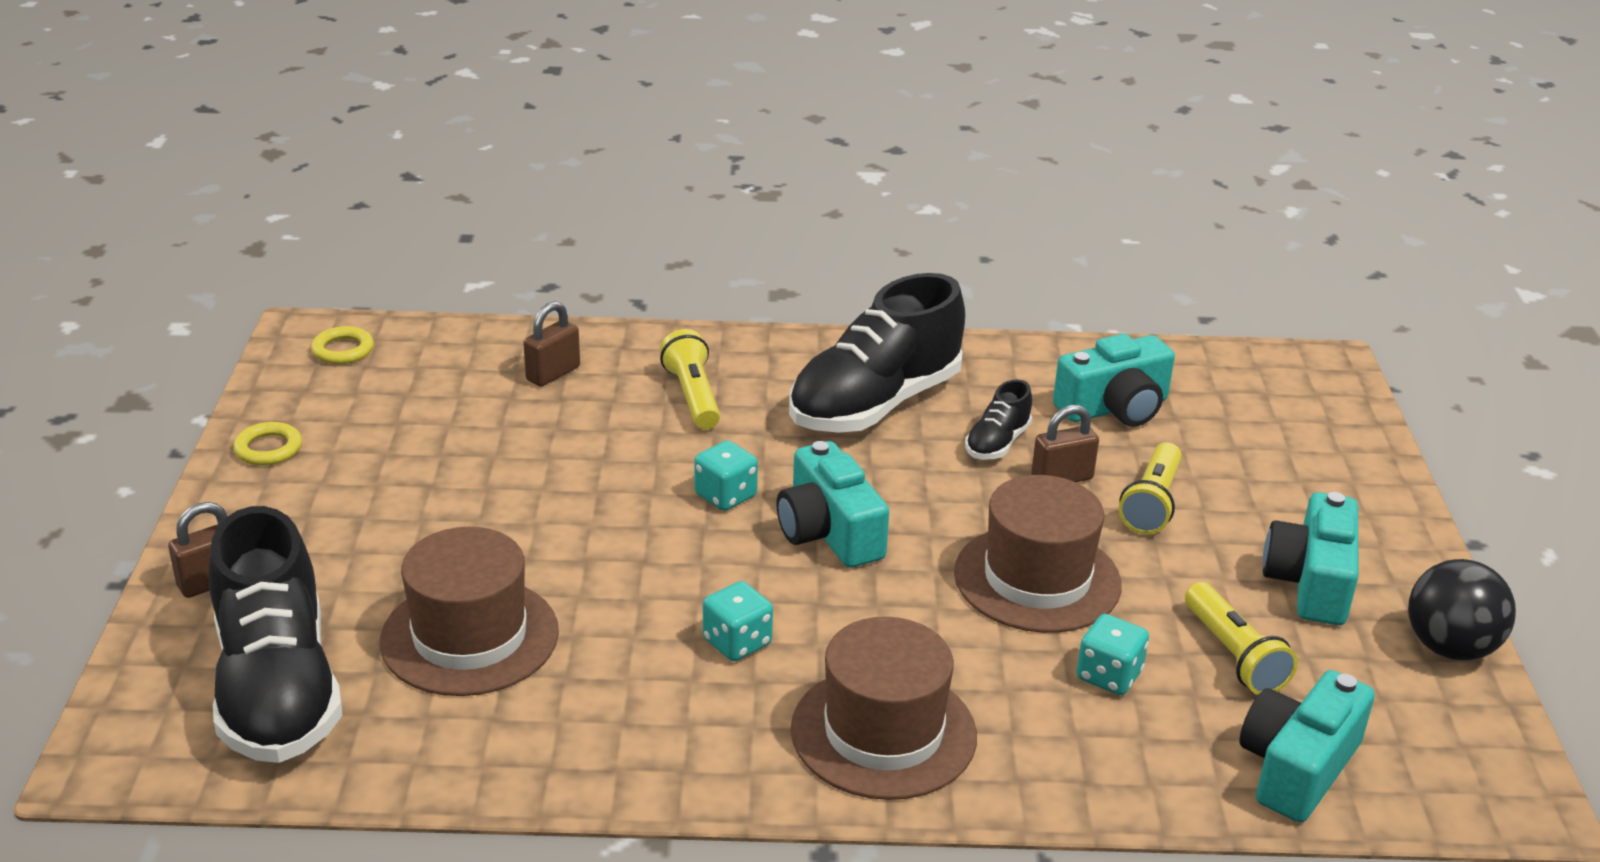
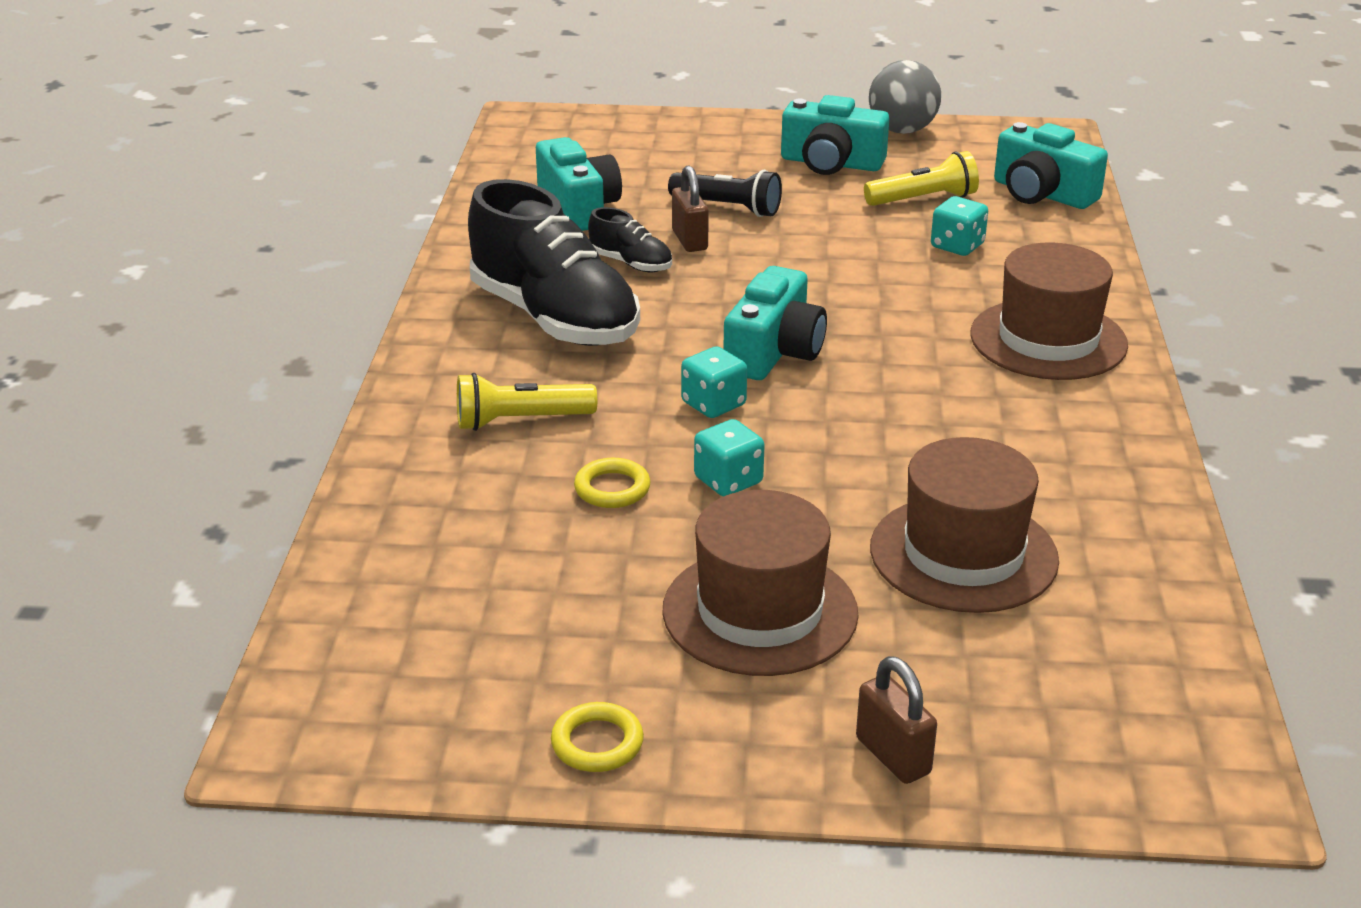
camera: 85 degrees left, 0 degrees up
black shoe [209,506,342,763] -> none
yellow ring [311,326,374,364] -> yellow ring moved to [574,458,650,508]
brown padlock [523,301,580,386] -> none
turquoise dice [703,581,773,661] -> turquoise dice moved to [694,419,765,497]
turquoise camera [776,441,889,568] -> turquoise camera turned 45 degrees counterclockwise [723,266,827,380]
brown hat [954,475,1122,633] -> brown hat moved to [662,490,859,676]
yellow flashlight [1119,442,1182,534] -> black flashlight [668,170,782,217]
black ball [1408,559,1516,661] -> grey ball [869,60,941,134]

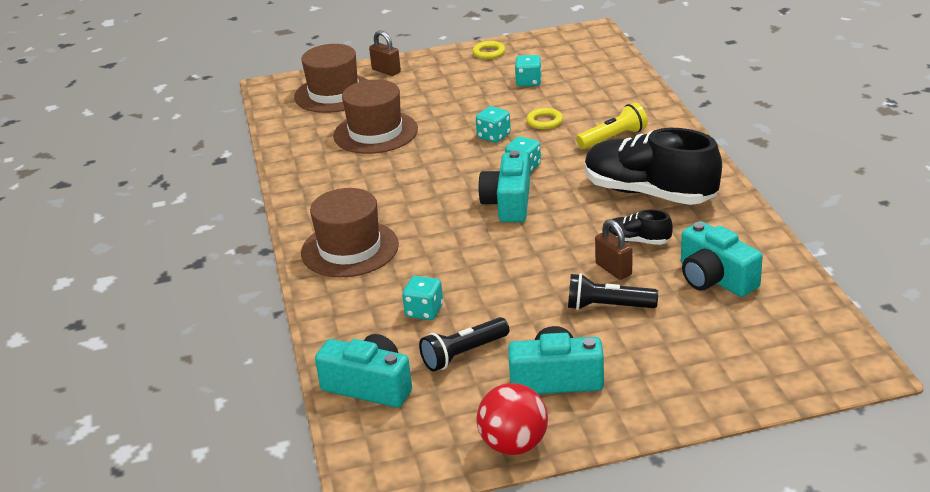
camera: 165 degrees right, 0 degrees up
brown hat [662,490,859,676] -> brown hat moved to [294,44,367,113]
yellow flashlight [864,151,979,206] -> black flashlight [419,317,509,372]
grey ball [869,60,941,134] -> red ball [477,383,548,455]
none -> turquoise dice [515,55,541,86]

